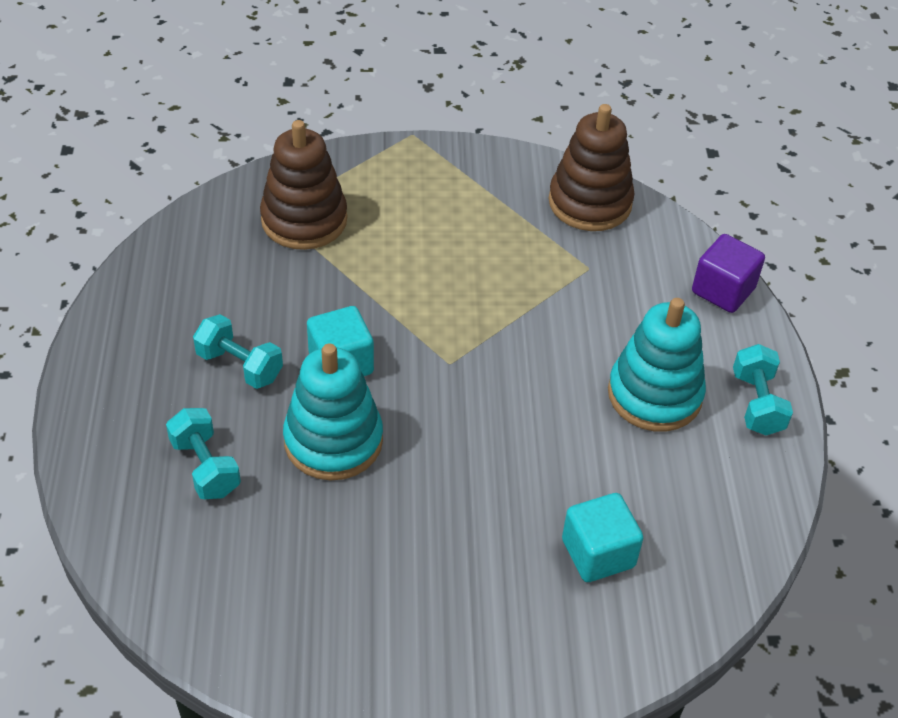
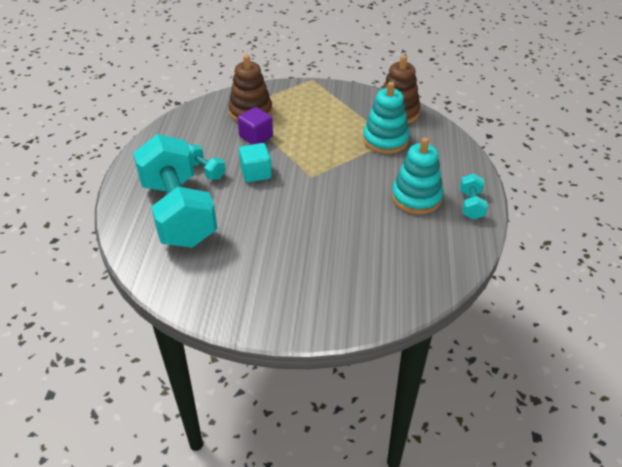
camera: 10 degrees right, 5 degrees down
turquoise dumbbell [166,408,241,499] -> turquoise dumbbell [133,134,217,248], size x2.48
turquoise stacking toy [283,343,383,481] -> turquoise stacking toy moved to [363,82,409,154]
turquoise cube [562,493,643,582] -> none
purple cube [692,234,765,313] -> purple cube moved to [237,107,273,145]

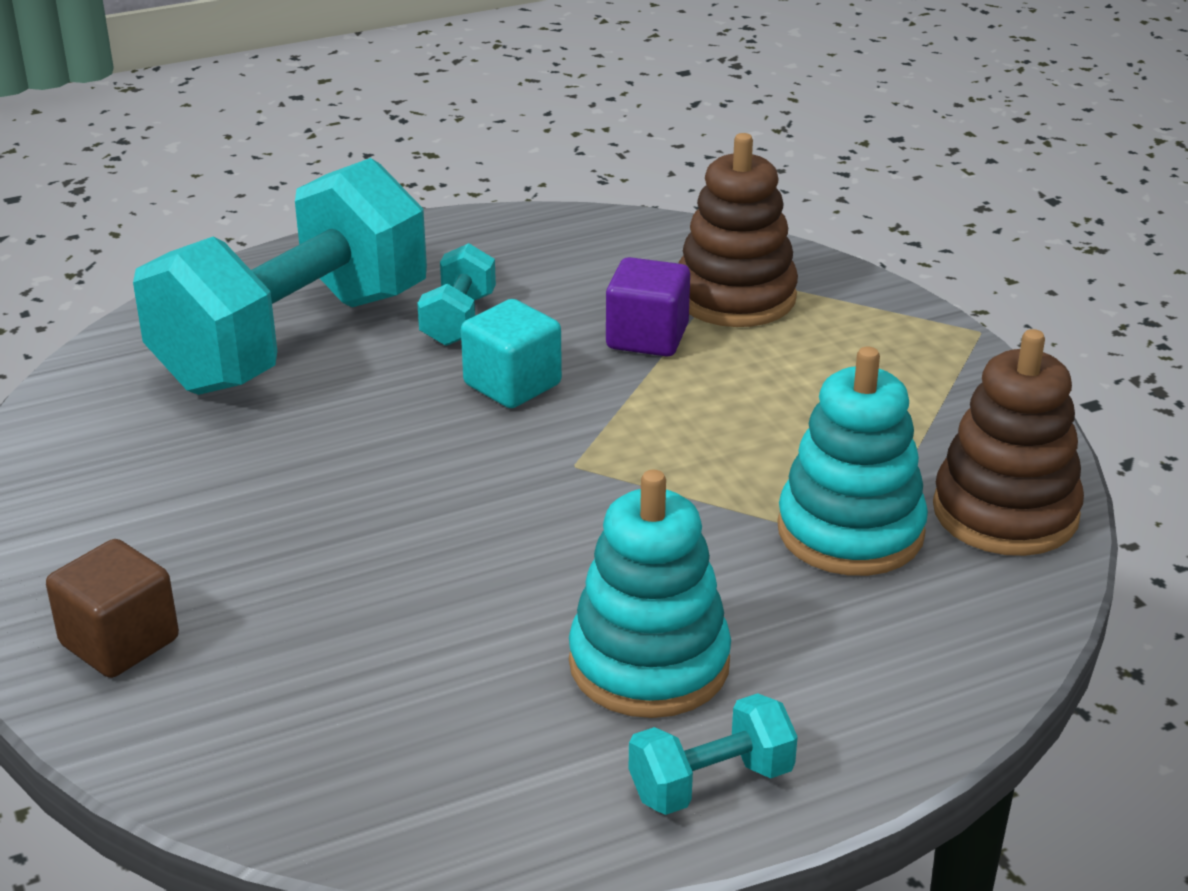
camera: 60 degrees right, 10 degrees down
none -> brown cube [46,539,179,678]

